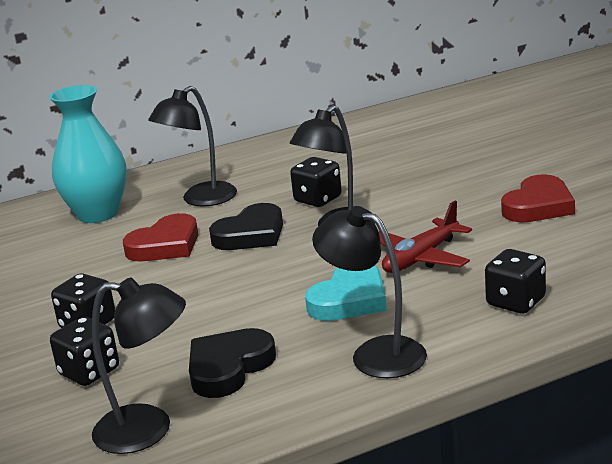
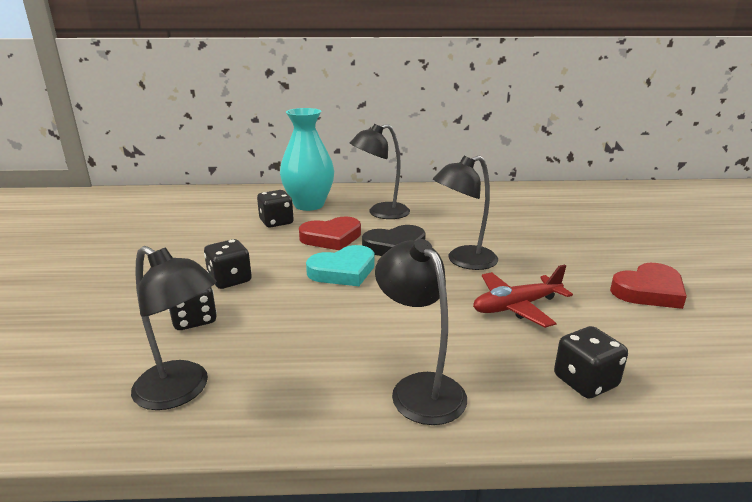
camera: 20 degrees right, 0 degrees up
black heart [189,328,276,398] -> none
black dice [290,157,342,207] -> black dice moved to [257,190,294,228]
turquoise heart [305,266,387,321] -> turquoise heart moved to [306,245,375,286]

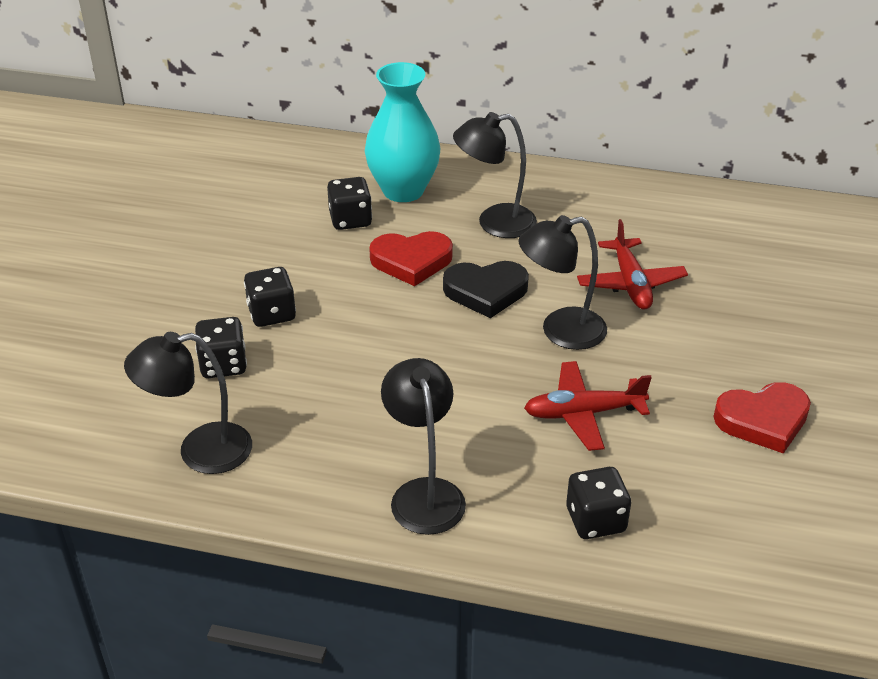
camera: 15 degrees right, 15 degrees up
black lamp [131,246,216,410] -> black lamp turned 120 degrees clockwise [124,332,252,474]
turquoise heart [306,245,375,286] -> none
none -> red plane [577,219,688,310]

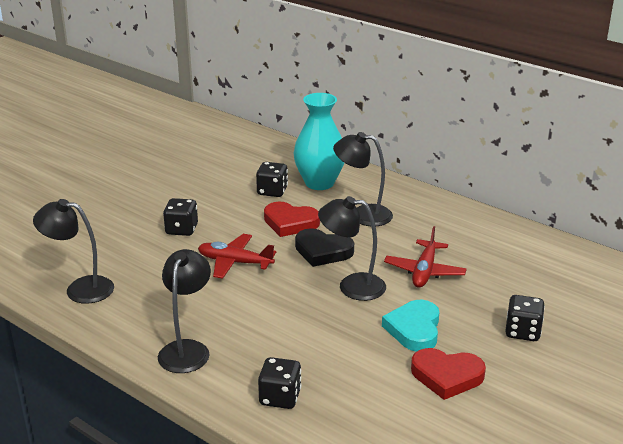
camera: 25 degrees right, 10 degrees down
black dice [195,317,247,378] -> black dice moved to [505,295,545,341]
red plane [524,361,652,451] -> red plane moved to [198,234,276,279]
none -> turquoise heart [382,300,439,352]

